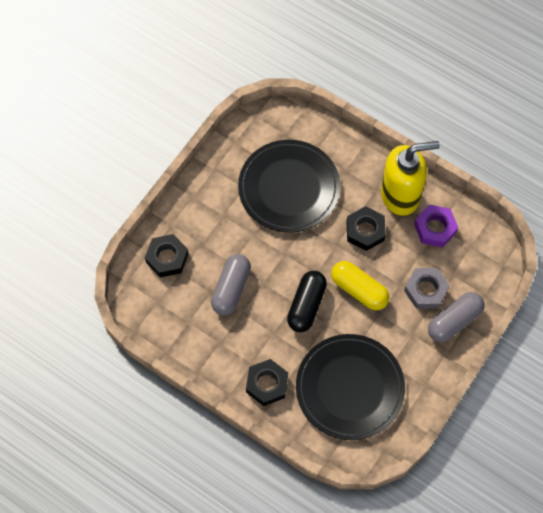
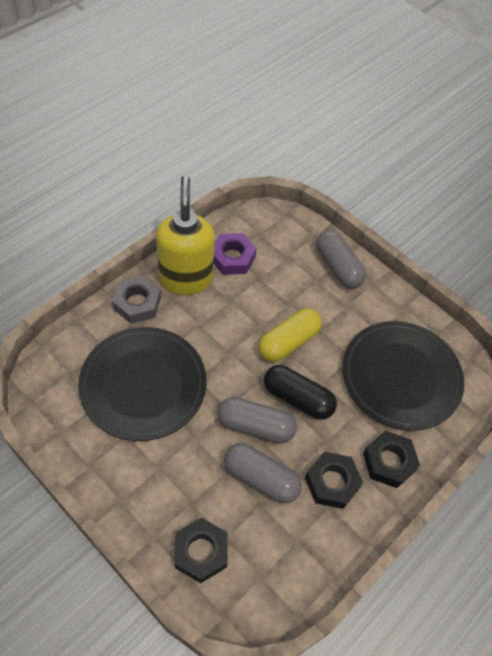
camera: 85 degrees left, 10 degrees down
black nut [347,206,386,251] -> black nut moved to [305,452,363,509]
grey nut [404,268,450,309] -> grey nut moved to [112,276,161,324]
none -> grey capsule [217,397,297,443]

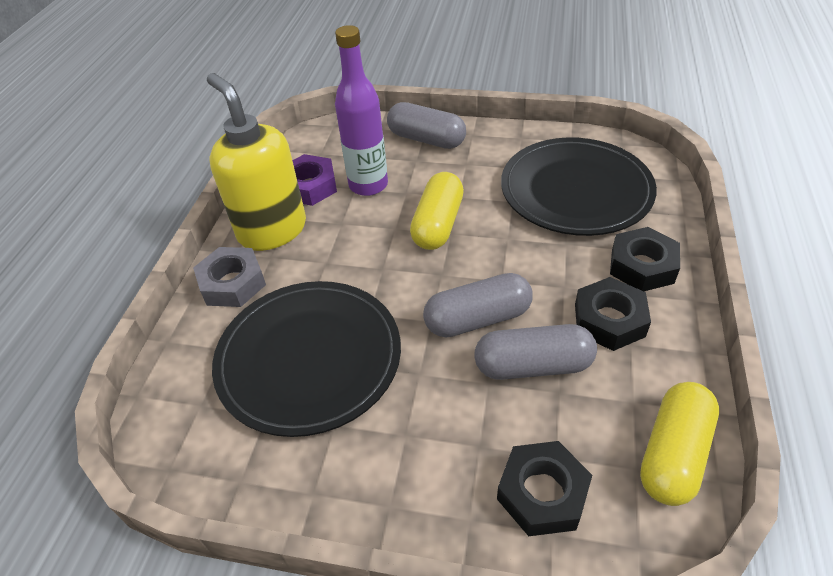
camera: 25 degrees left, 10 degrees down
black capsule [264,365,337,420] -> none
none -> purple bottle [335,25,388,196]
none -> yellow capsule [640,382,719,506]

